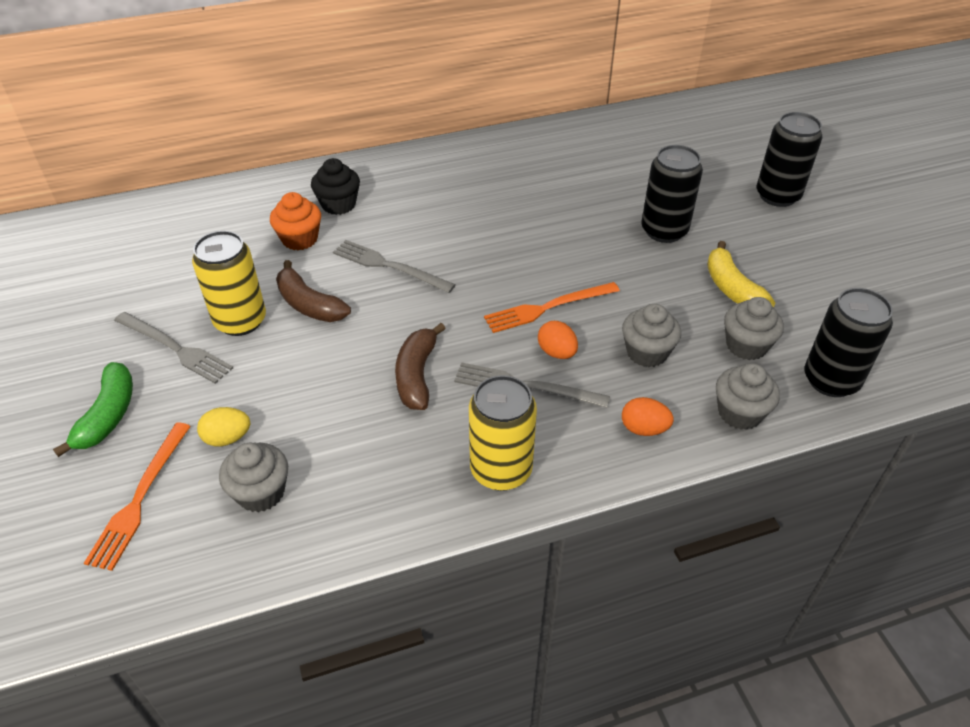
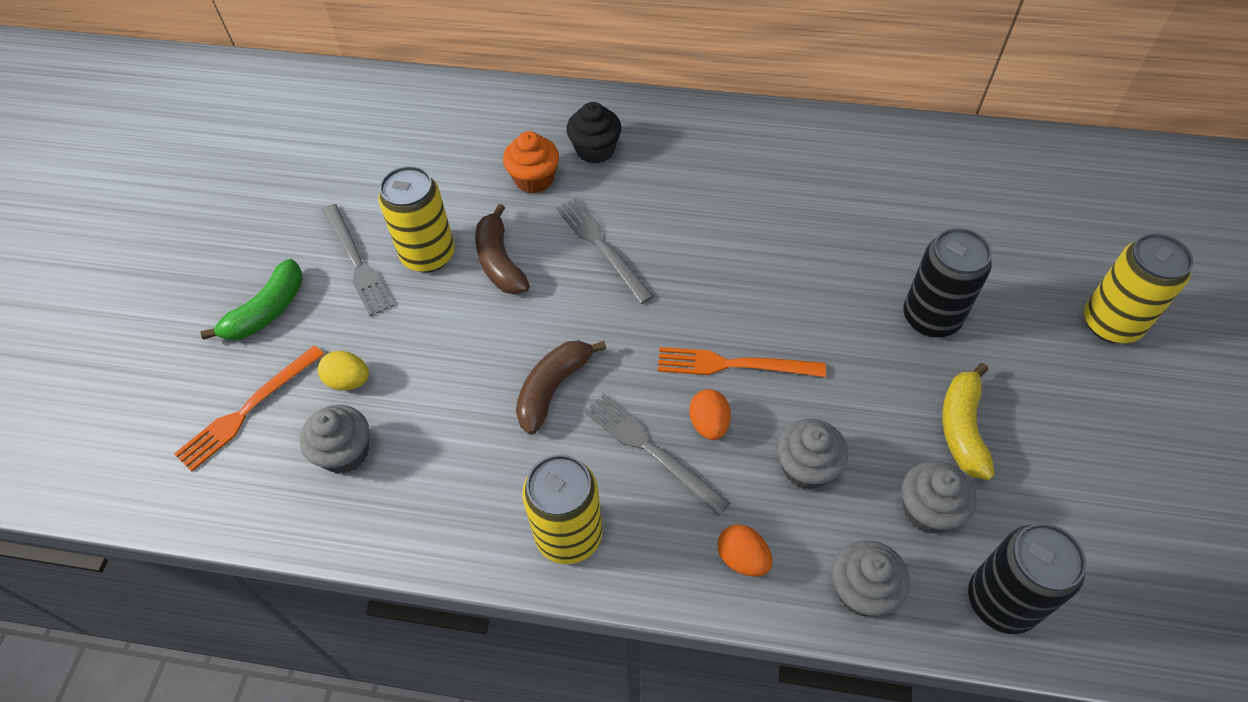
camera: 30 degrees right, 10 degrees up
black can [757,112,823,207] -> yellow can [1084,233,1194,343]

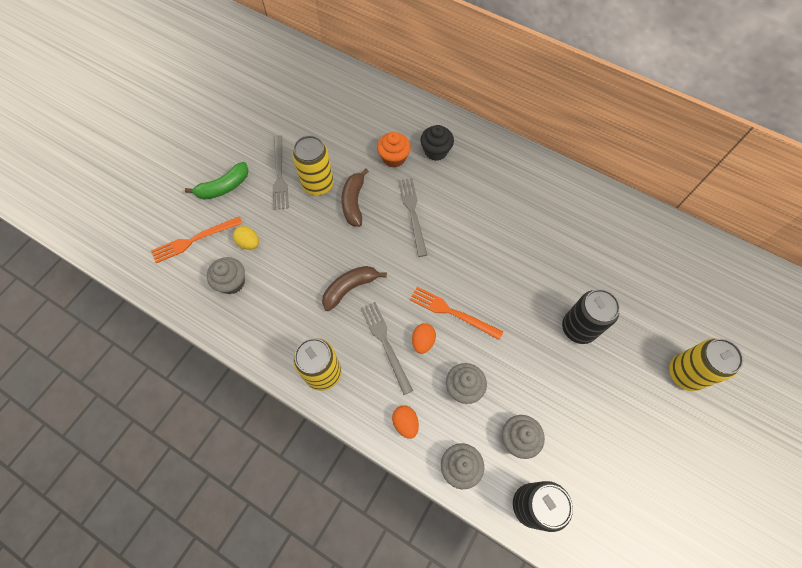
camera: 20 degrees right, 10 degrees up
yellow banana [942,363,995,480] -> none

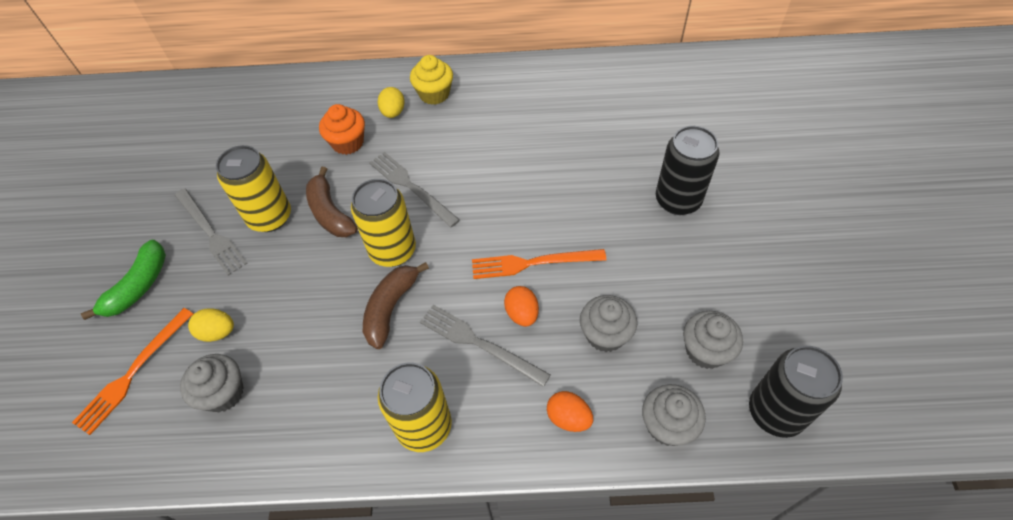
camera: 30 degrees left, 10 degrees down
black cupcake [420,125,454,161] -> yellow egg [378,87,405,118]
yellow can [669,338,743,391] -> yellow can moved to [351,179,416,267]
none -> yellow cupcake [410,55,453,105]

